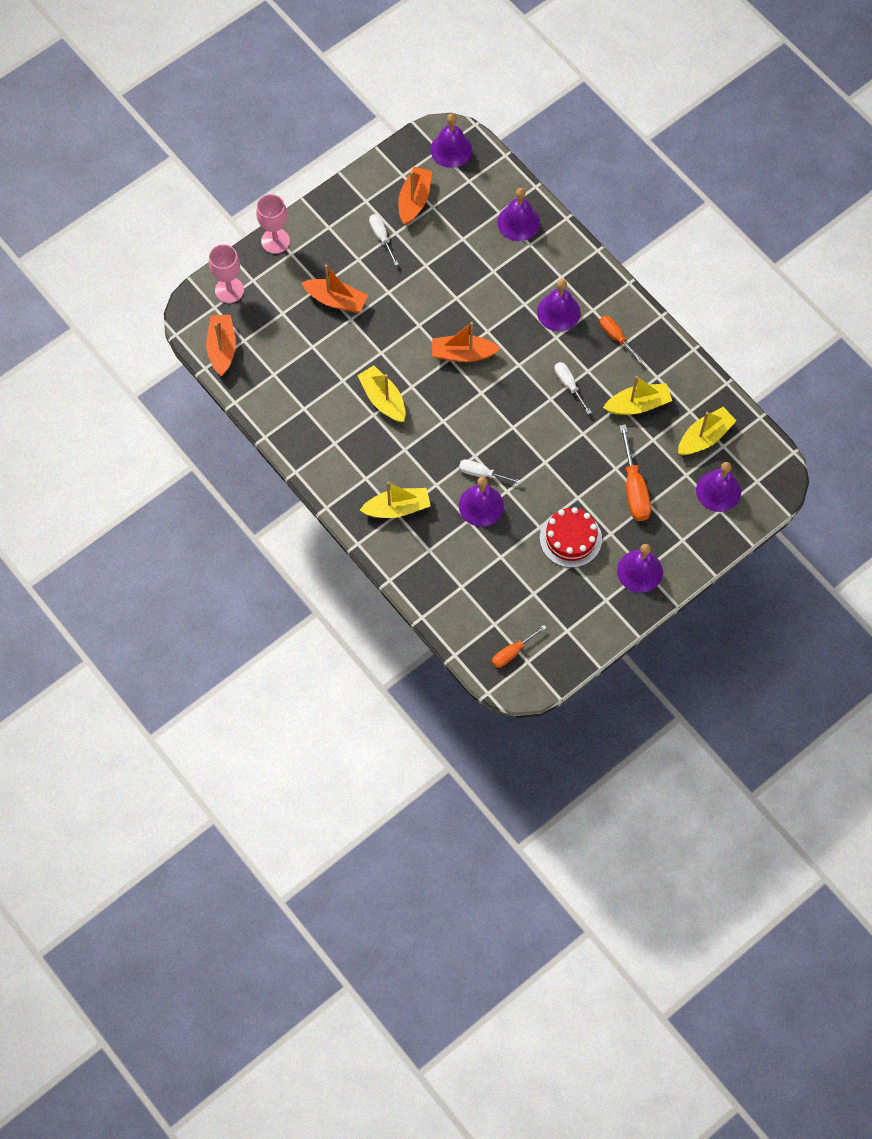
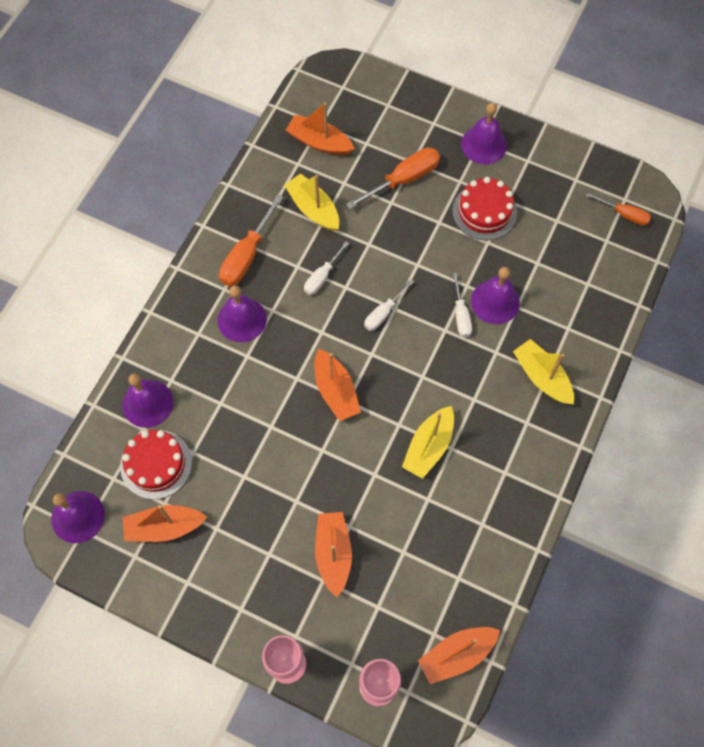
camera: 115 degrees left, 0 degrees up
white screwdriver [369,214,398,266] -> white screwdriver moved to [364,279,414,331]
orange screwdriver [600,316,643,363] -> orange screwdriver [219,194,283,287], size x1.62
yellow boat [678,407,737,455] -> orange boat [286,102,355,155]
purple bell [696,462,741,512] -> none
none -> red cake [120,430,192,499]

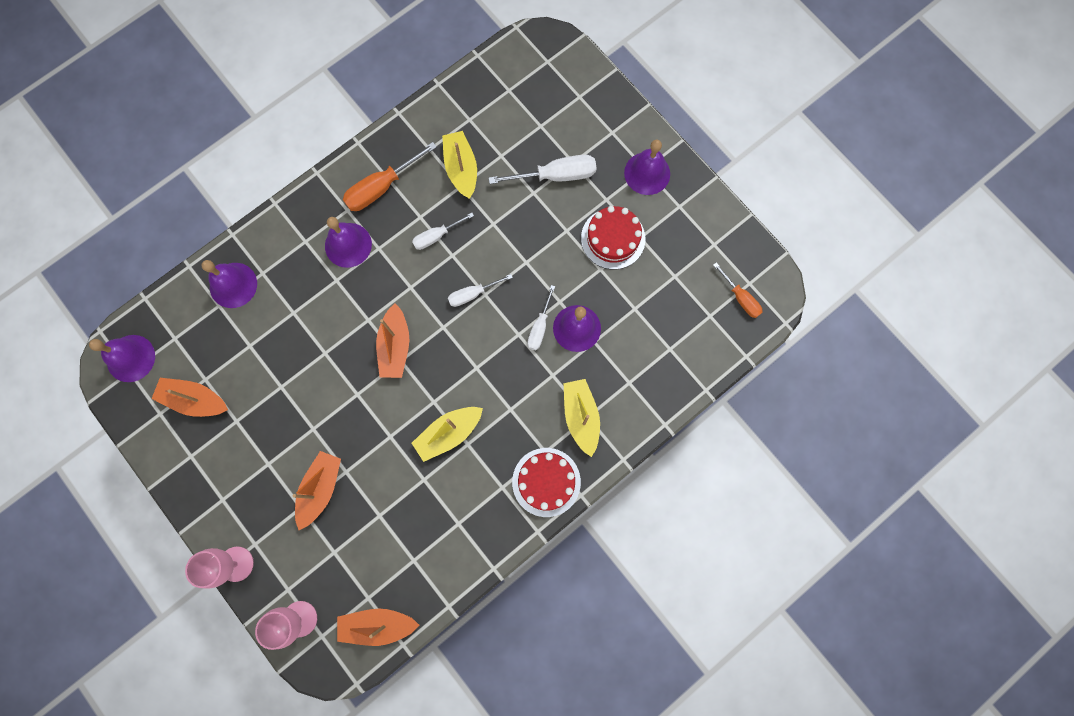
camera: 25 degrees right, 10 degrees up
red cake [120,430,192,499] -> red cake moved to [512,448,581,517]
orange boat [286,102,355,155] -> none
orange screwdriver [346,148,440,209] -> white screwdriver [489,154,597,184]

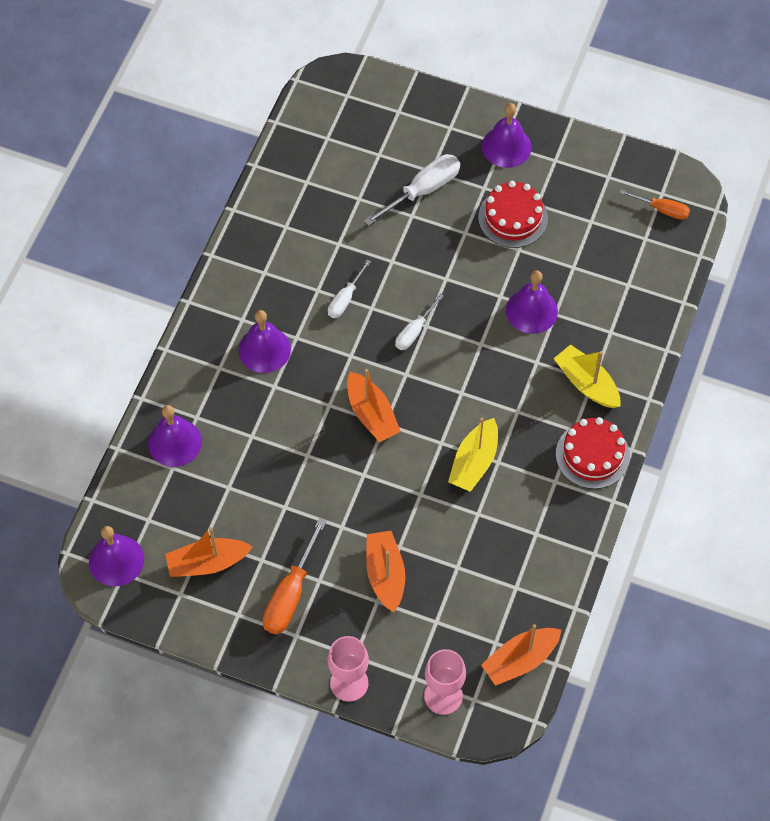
camera: 30 degrees left, 15 degrees down
orange screwdriver [343,142,437,211] -> orange screwdriver moved to [263,518,327,634]
yellow boat [442,131,477,199] -> none
white screwdriver [527,285,555,350] -> none

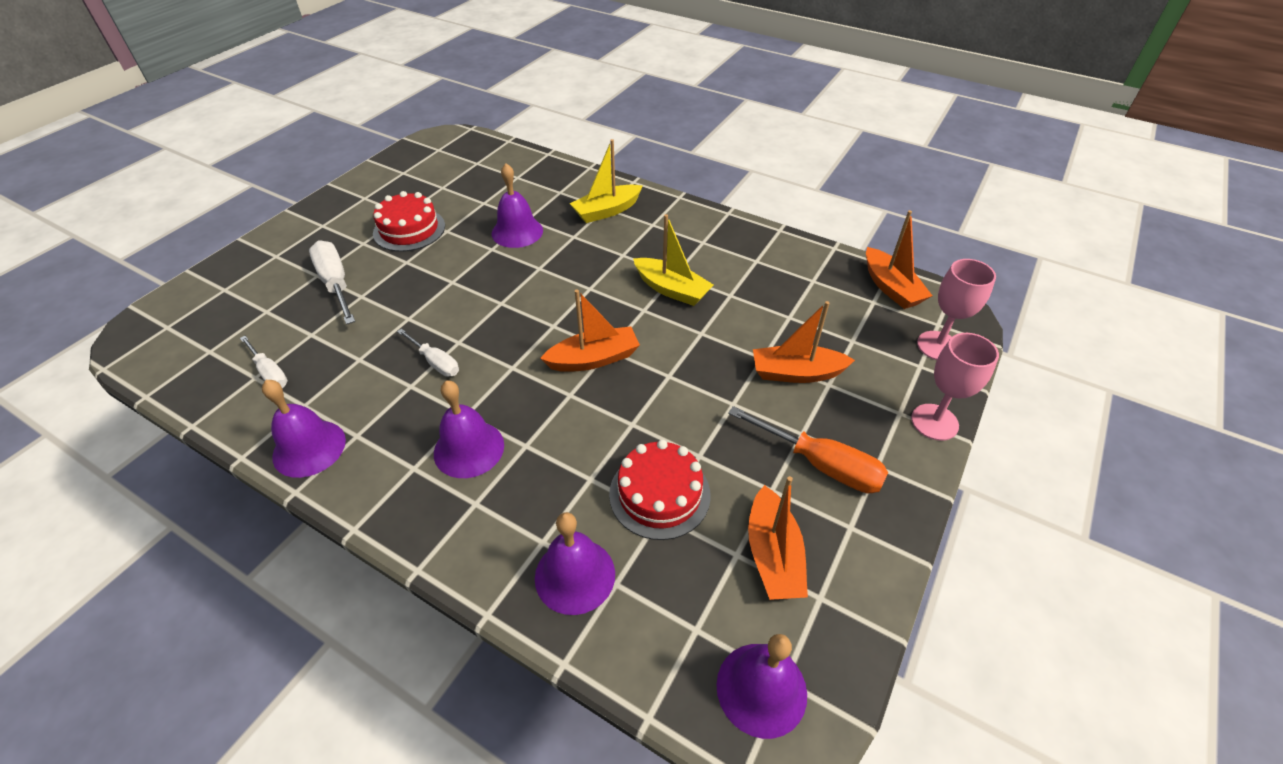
camera: 80 degrees left, 15 degrees down
white screwdriver [395,293,444,350] -> white screwdriver moved to [240,336,288,388]
purple bell [482,103,532,168] -> purple bell moved to [262,380,346,478]
red cake [556,417,630,489] -> red cake moved to [609,440,711,540]
orange screwdriver [620,189,690,220] -> none

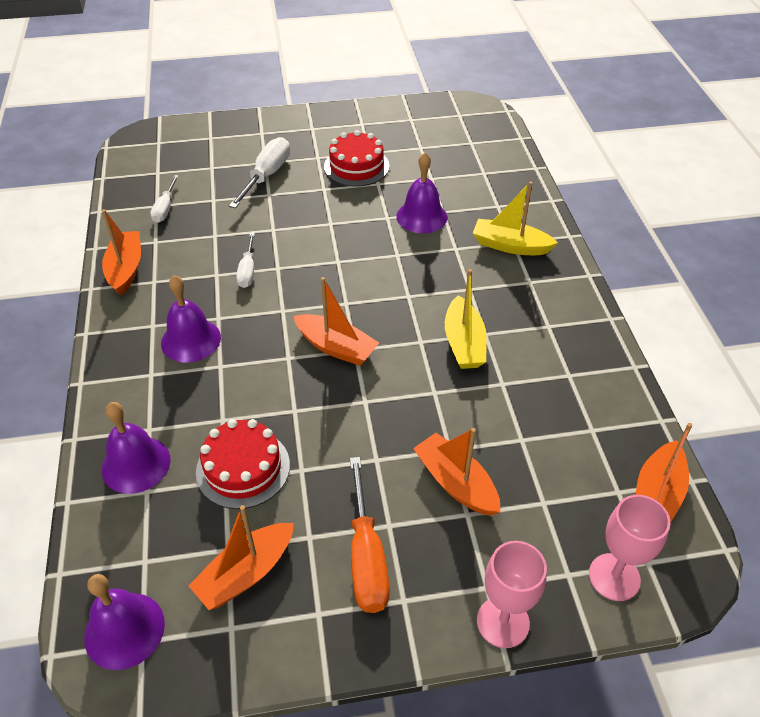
camera: 50 degrees right, 0 degrees up
purple bell [262,380,346,478] -> orange boat [102,209,141,295]

